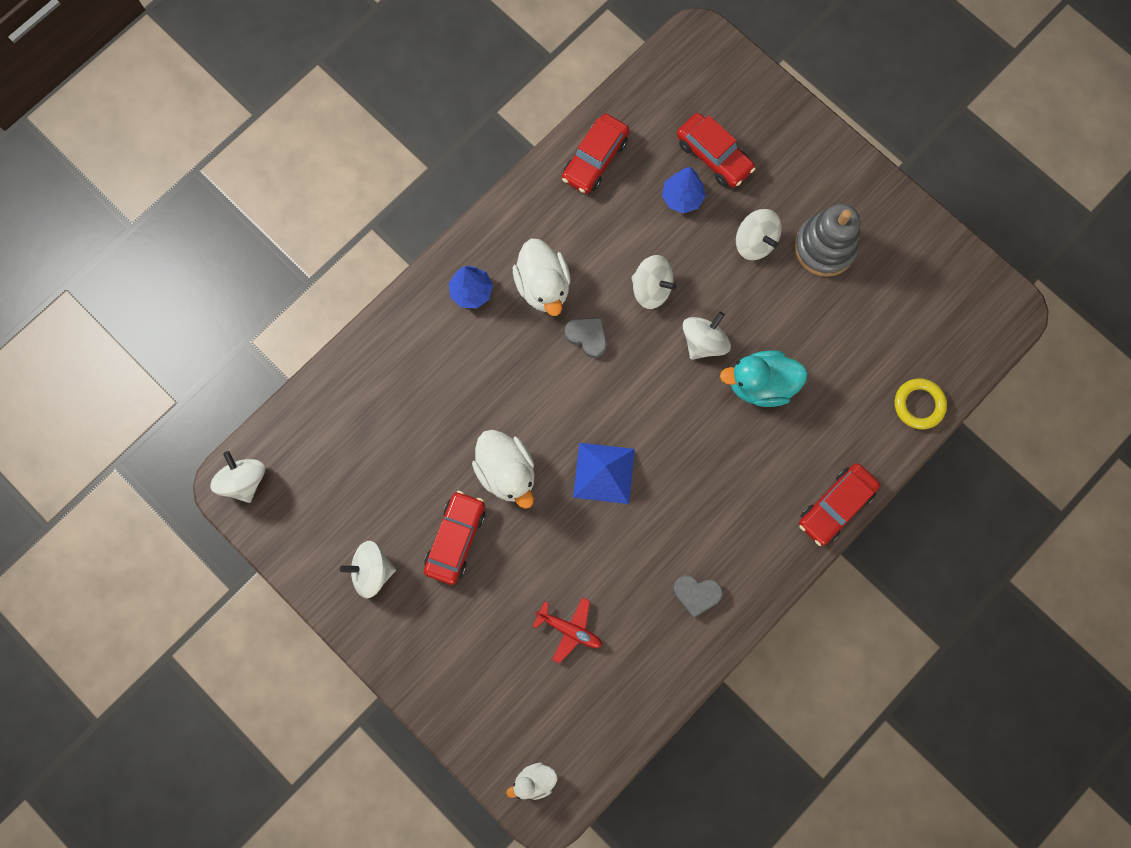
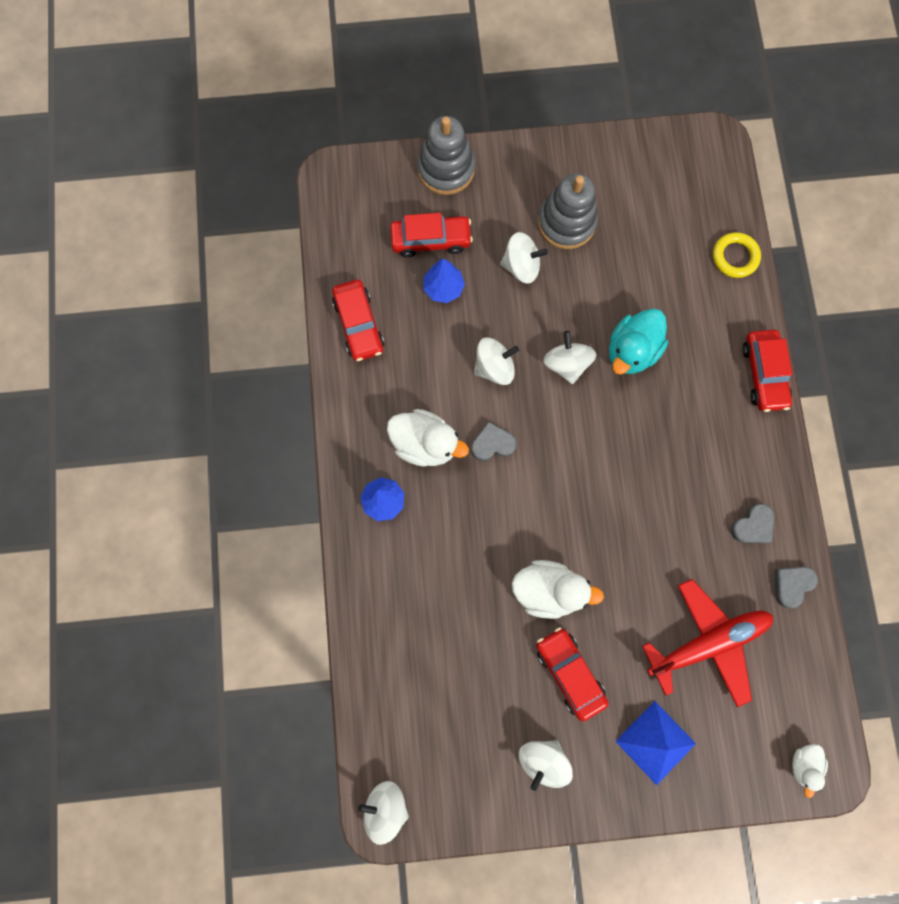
camera: 50 degrees left, 0 degrees up
red plane [533,597,602,664] -> red plane [642,579,773,707], size x1.93
blue pyramid [573,443,635,504] -> blue pyramid moved to [615,701,696,785]
none -> grey stacking toy [417,116,475,195]
none -> grey heart [774,566,818,608]

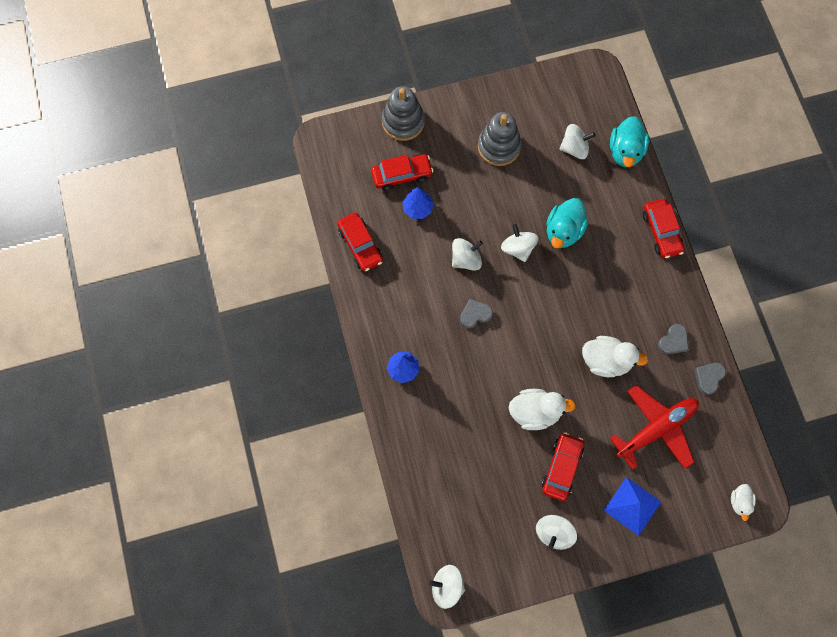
camera: 10 degrees left, 5 degrees down
white duck [387,409,469,467] -> white duck moved to [582,336,648,377]
white spinning top [500,232,548,283] -> white spinning top moved to [559,124,596,159]
red car [536,627,609,722] -> red car turned 60 degrees clockwise [541,432,584,501]
yellow ring [713,232,761,278] -> turquoise duck [610,116,649,167]

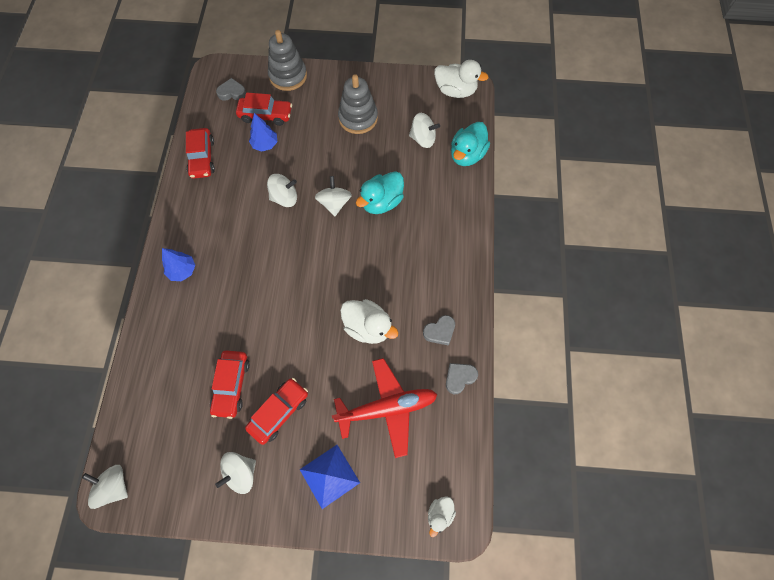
camera: 20 degrees right, 5 degrees down
grey heart [460,299,493,329] -> grey heart moved to [216,78,246,101]
white duck [509,389,576,430] -> white duck moved to [434,60,488,98]
red car [643,199,684,258] -> red car moved to [210,350,250,419]

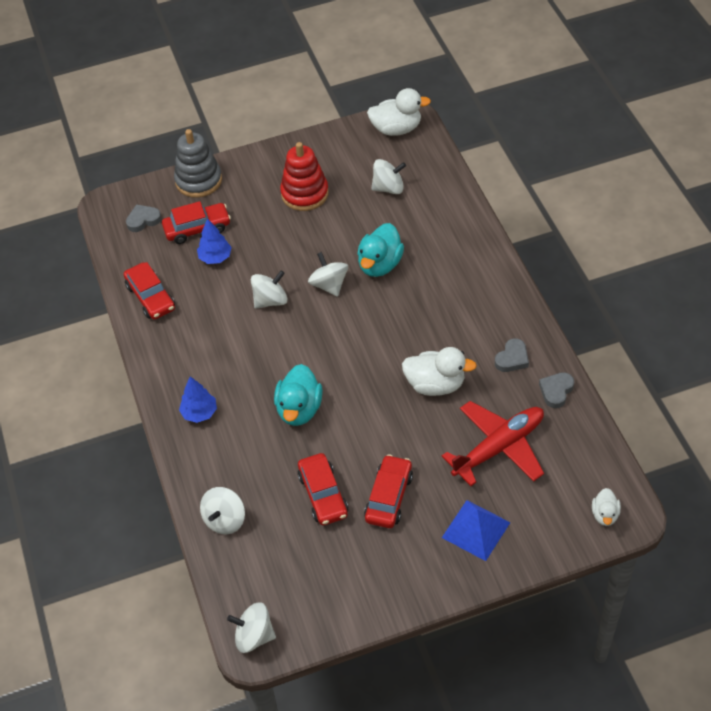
camera: 20 degrees left, 15 degrees down
white spinning top [215,452,256,494] -> white spinning top moved to [200,487,245,534]
grey stacking toy [338,74,378,134] -> red stacking toy [280,142,329,211]
turquoise duck [451,122,490,166] -> turquoise duck moved to [274,364,323,426]

